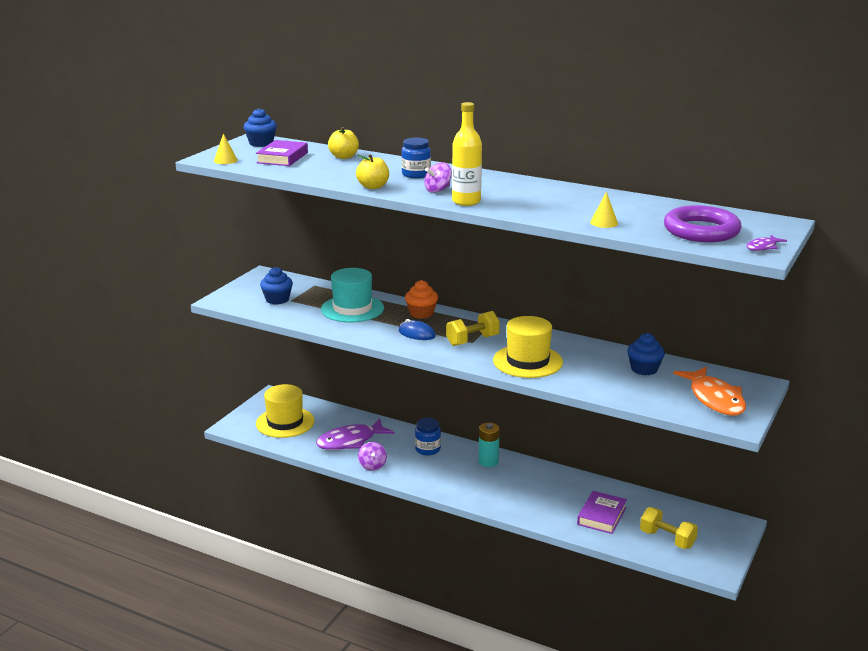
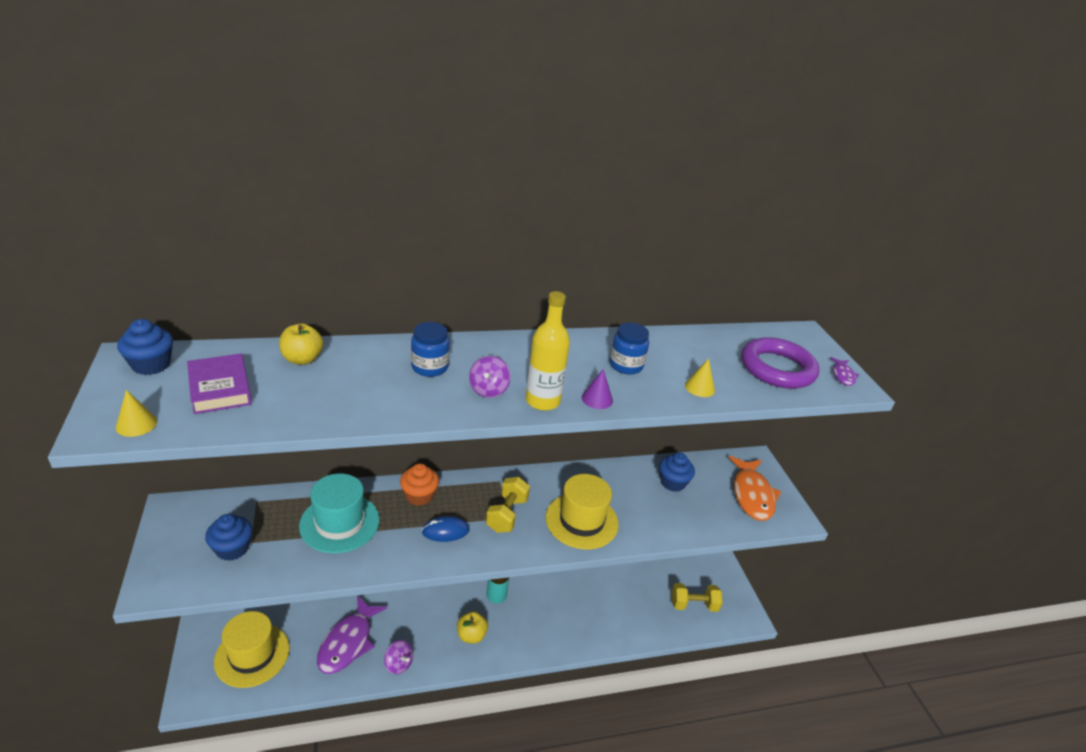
camera: 45 degrees left, 10 degrees up
yellow apple [356,154,389,189] -> yellow apple moved to [457,611,488,643]
blue jar [415,418,441,455] -> blue jar moved to [610,322,649,374]
purple book [577,491,627,534] -> none
orange fish [673,366,746,416] -> orange fish turned 60 degrees clockwise [728,456,781,521]
none -> purple cone [582,369,613,409]

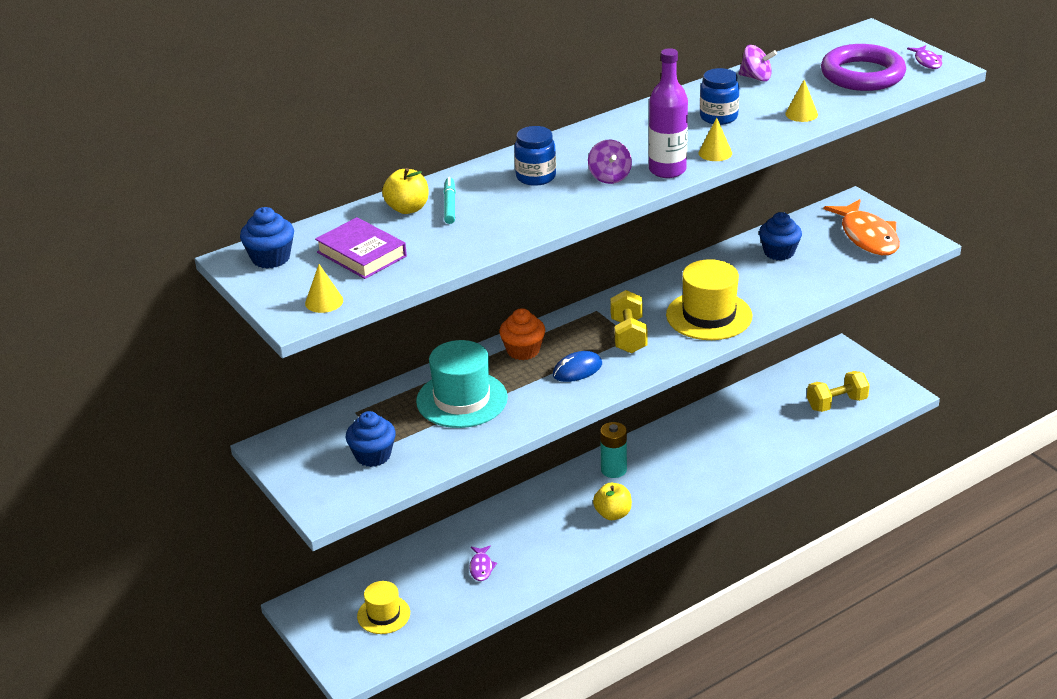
camera: 15 degrees left, 0 degrees up
yellow hat [214,611,289,688] -> yellow hat [357,581,410,634], size x0.61
purple fish [317,596,387,674] -> purple fish [469,546,497,581], size x0.46
purple spinning top [384,640,413,674] -> purple spinning top moved to [739,45,777,82]
yellow bottle [526,291,570,411] -> purple bottle [649,48,688,178]
purple cone [582,369,613,409] -> yellow cone [699,117,732,161]
none -> turquoise marker [444,177,456,224]

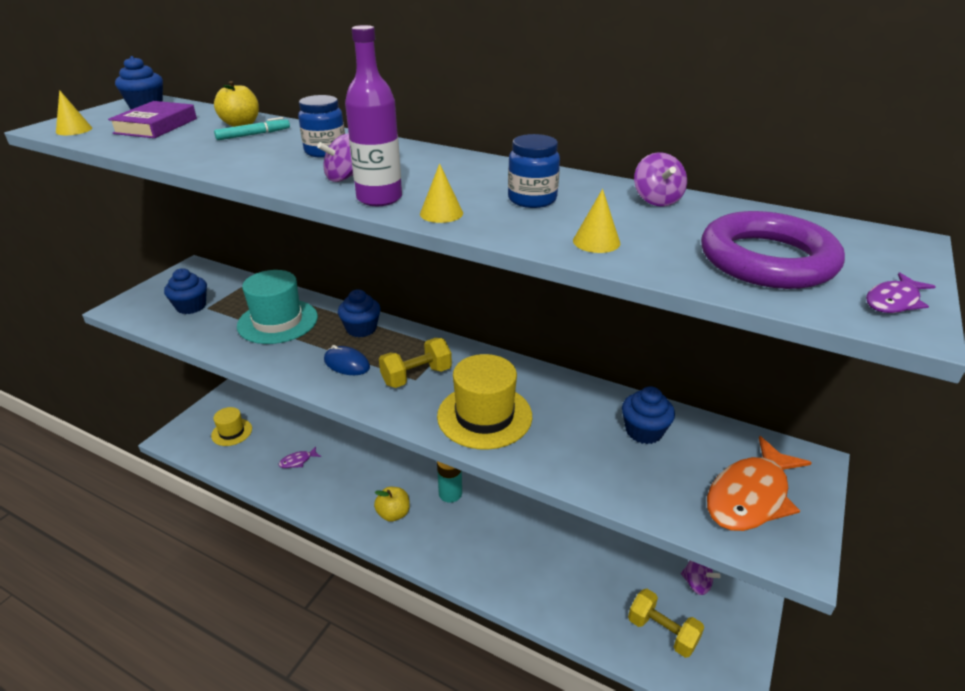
camera: 60 degrees right, 0 degrees up
orange cupcake [499,308,545,360] -> blue cupcake [338,289,380,337]
none -> purple spinning top [681,561,721,595]

